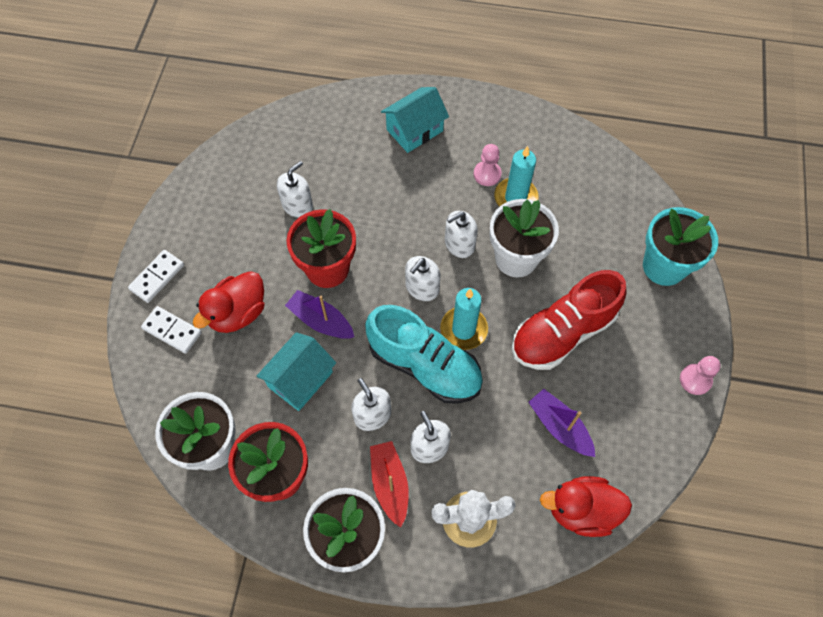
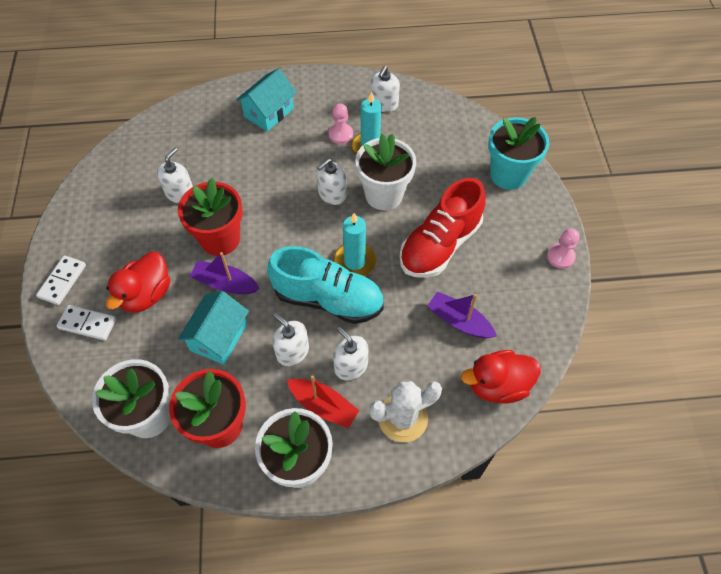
camera: 15 degrees left, 5 degrees down
red boat [370,441,409,528] -> red boat turned 150 degrees clockwise [287,375,360,428]
white soap dispenser [405,256,440,301] -> white soap dispenser moved to [370,66,400,112]

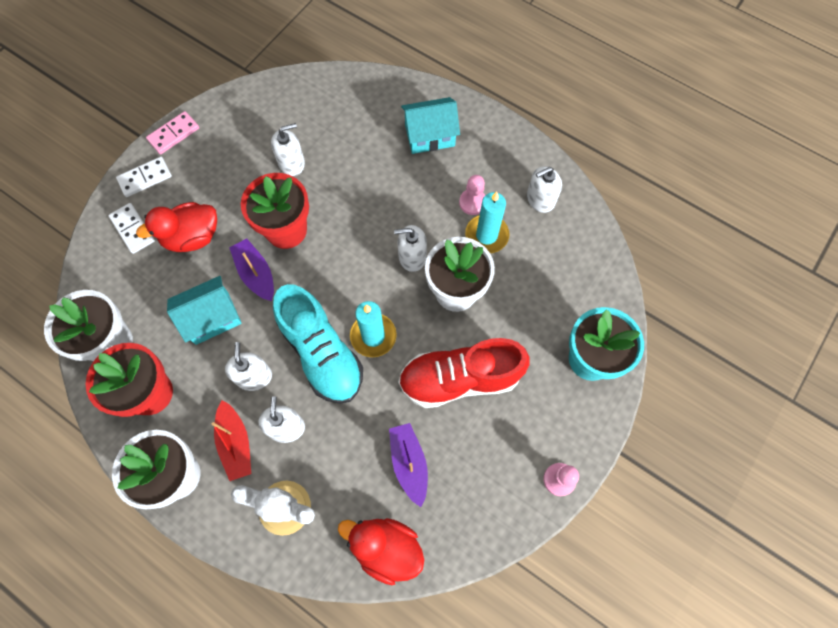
camera: 40 degrees right, 10 degrees up
none -> pink domino [146,111,199,154]

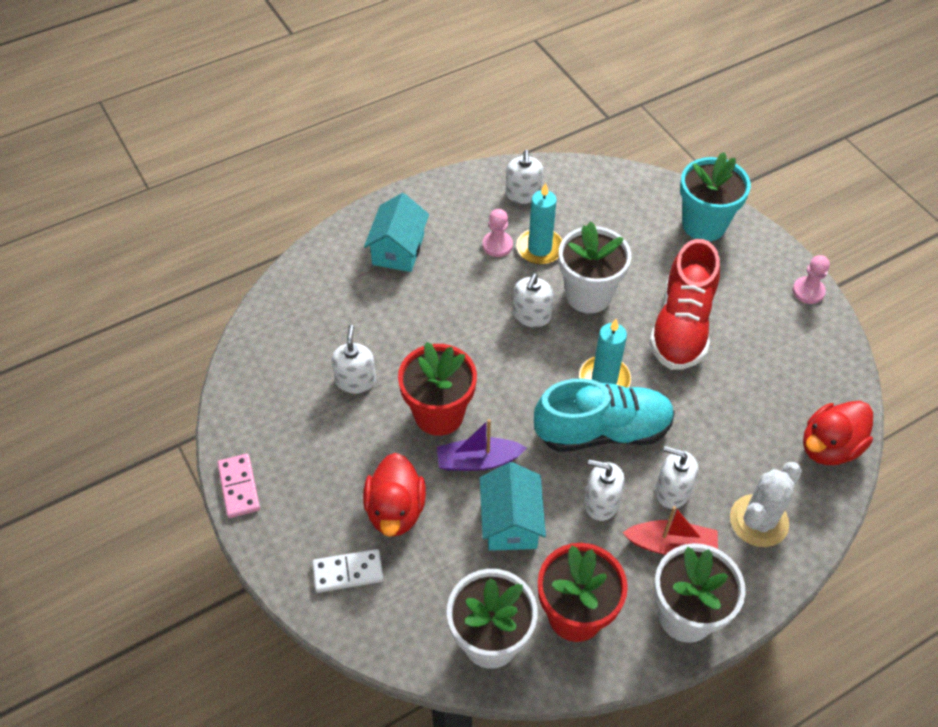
camera: 65 degrees left, 15 degrees down
white domino [116,157,172,197] -> none
purple boat [389,423,428,507] -> none

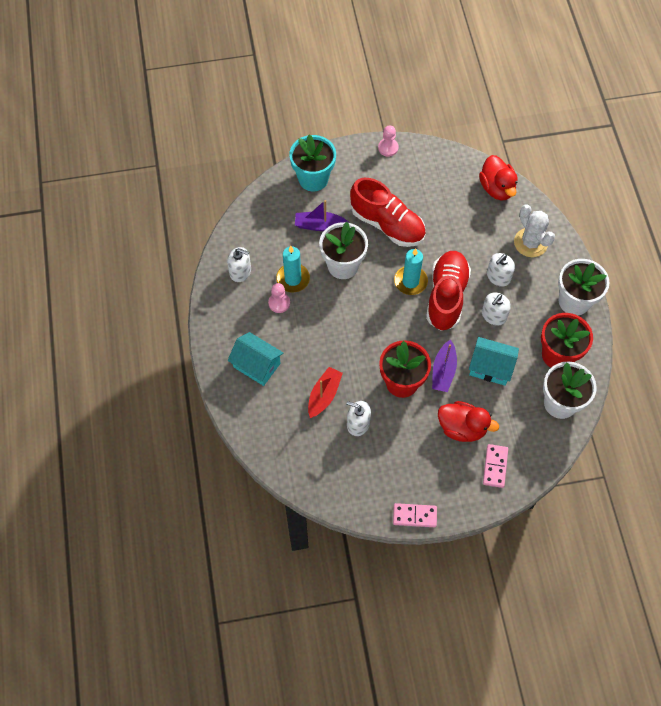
camera: 70 degrees left, 10 degrees up
white domino [312,549,384,593] -> pink domino [483,444,508,488]
white soap dispenser [513,273,554,327] -> none
turquoise shoe [534,378,675,452] -> red shoe [426,251,471,331]
red boat [623,506,718,555] -> red boat moved to [308,367,343,418]
none -> purple boat [295,200,349,231]

